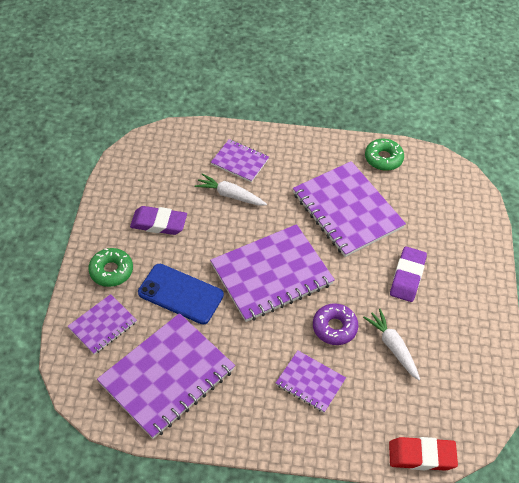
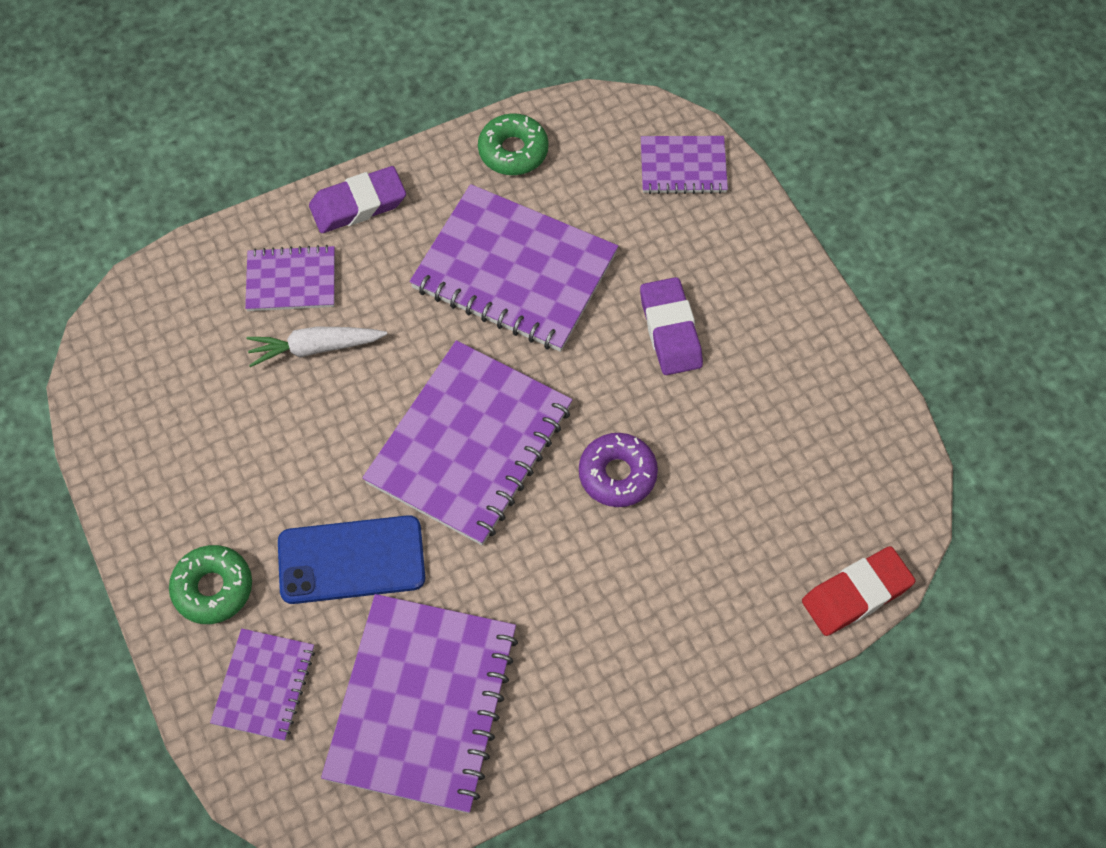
camera: 30 degrees left, 10 degrees up
purple eraser [130,206,187,235] -> purple eraser moved to [309,166,406,233]
purple notebook [276,350,346,413] -> purple notebook moved to [641,136,728,194]
white carrot [363,309,420,380] -> none

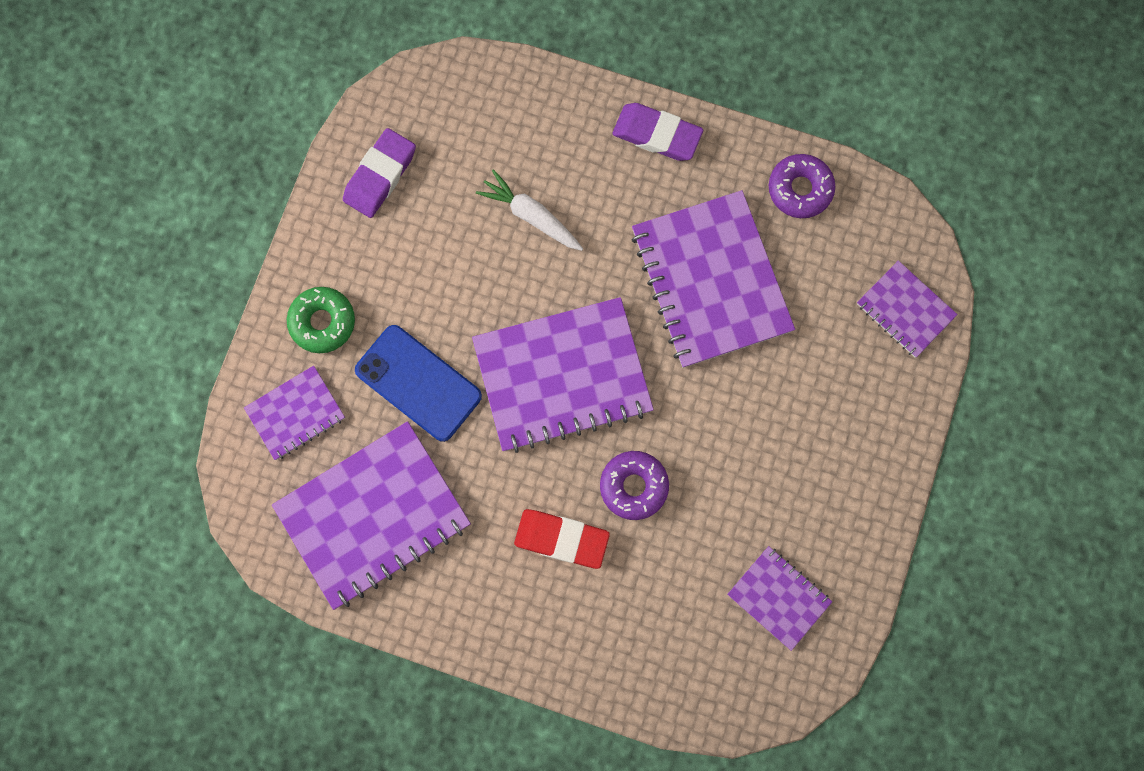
camera: 45 degrees right, 15 degrees up
purple notebook [245,245,335,311] -> purple notebook moved to [727,546,832,651]
green donut [478,113,548,175] -> purple donut [769,154,835,218]
purple eraser [640,277,703,375] -> purple eraser moved to [343,128,416,218]
red eraser [802,546,915,636] -> red eraser moved to [514,509,610,569]

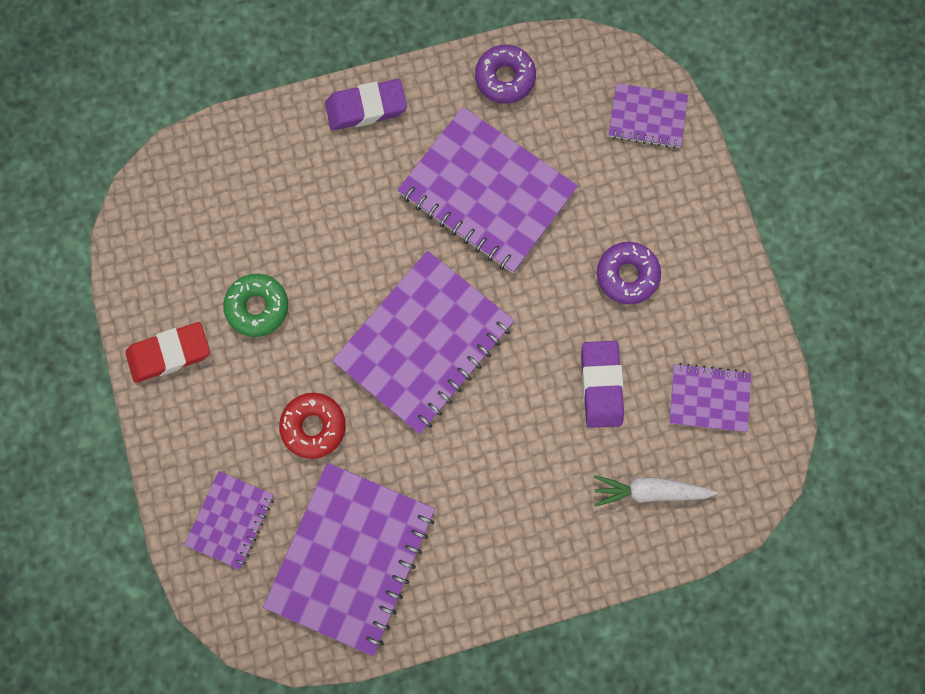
camera: 35 degrees left, 0 degrees up
green donut [287,287,355,353] -> green donut moved to [223,274,288,337]
purple eraser [343,128,416,218] -> purple eraser moved to [581,341,624,428]
blue phone [355,325,482,442] -> red donut [279,393,346,459]
white carrot [476,169,583,251] -> white carrot moved to [594,475,718,507]
red eraser [514,509,610,569] -> red eraser moved to [125,322,210,383]
purple donut [600,451,669,520] -> purple donut moved to [597,242,661,304]

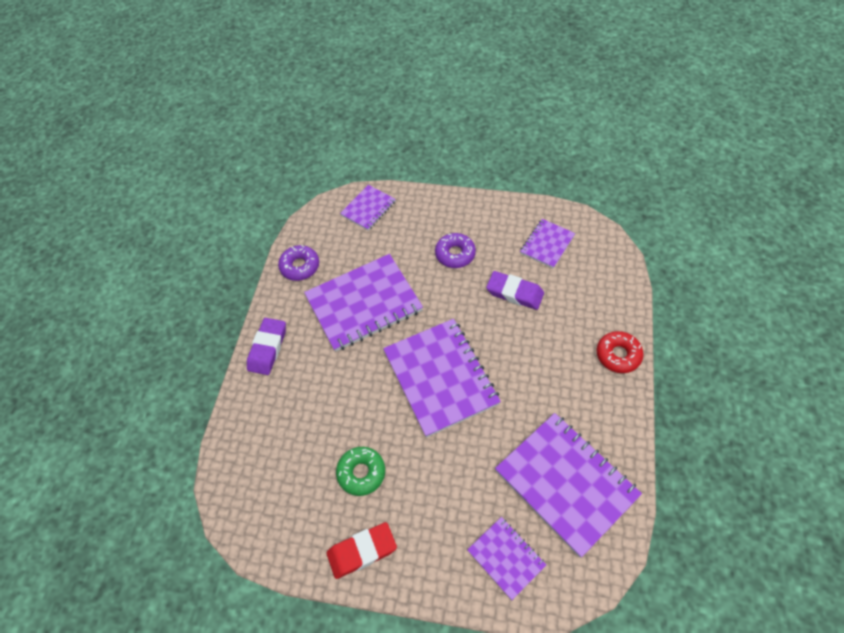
camera: 60 degrees left, 20 degrees down
red eraser [125,322,210,383] -> red eraser turned 60 degrees clockwise [327,522,397,579]
red donut [279,393,346,459] -> red donut moved to [597,331,644,373]
white carrot [594,475,718,507] -> none

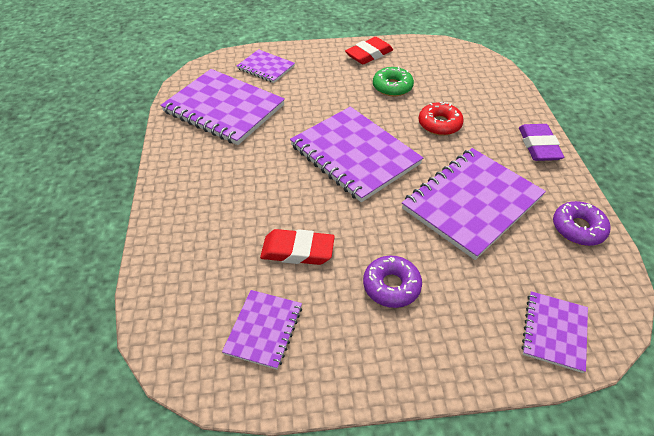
camera: 160 degrees right, 10 degrees down
purple eraser [486,271,544,310] -> red eraser [260,229,335,265]
red donut [597,331,644,373] -> red donut moved to [419,102,464,136]

